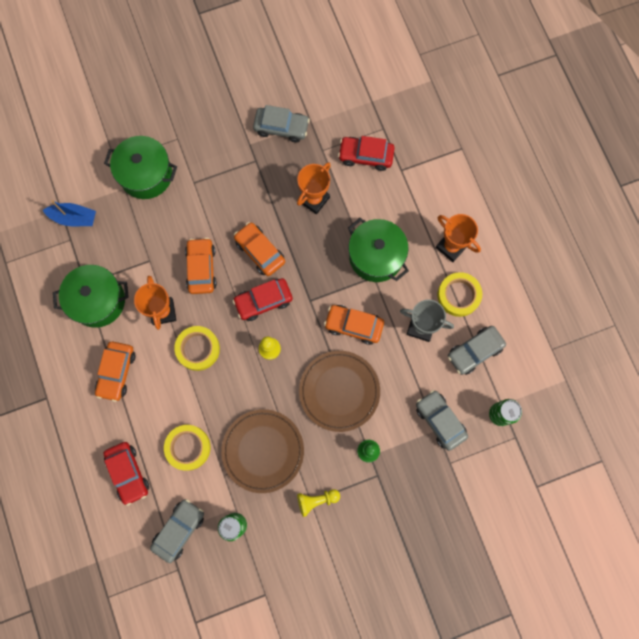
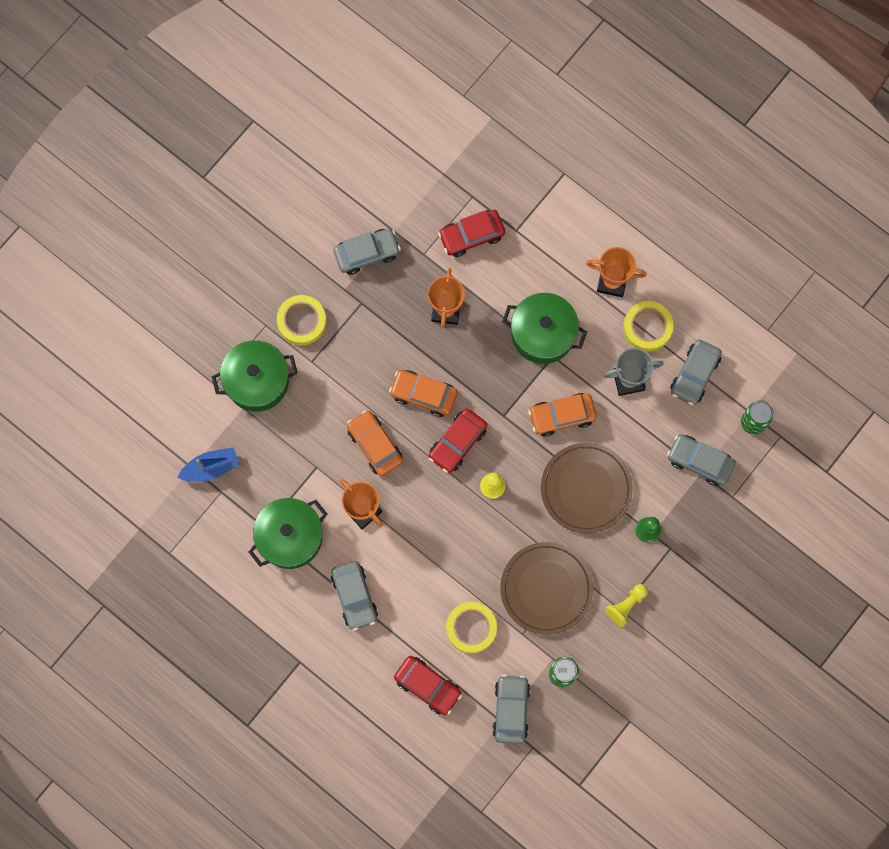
camera: 30 degrees left, 0 degrees up
orange car [95,342,135,402] -> grey car [331,561,378,631]
yellow tape [174,326,220,371] -> yellow tape moved to [277,295,326,345]

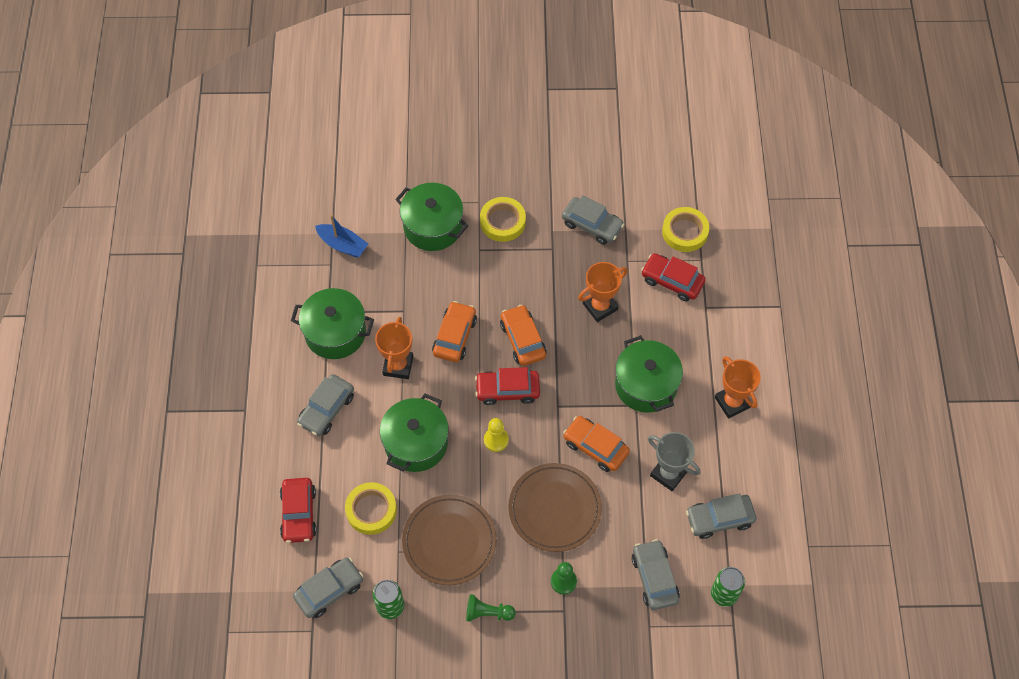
camera: 50 degrees right, 15 degrees down
yellow pawn [605,584,648,627] -> green pawn [466,594,516,622]
yellow tape [623,301,674,352] -> yellow tape moved to [662,207,709,252]
none -> green pot [380,393,449,472]

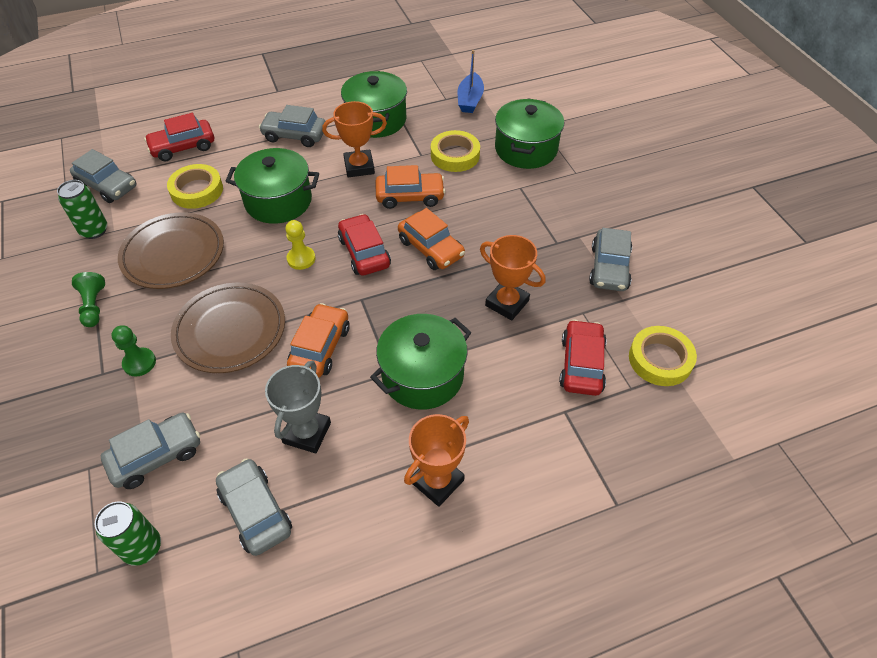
camera: 70 degrees right, 10 degrees down
yellow tape [480,197,526,242] -> yellow tape moved to [431,130,480,172]
orange car [500,304,547,366] -> orange car turned 90 degrees clockwise [398,208,465,270]

